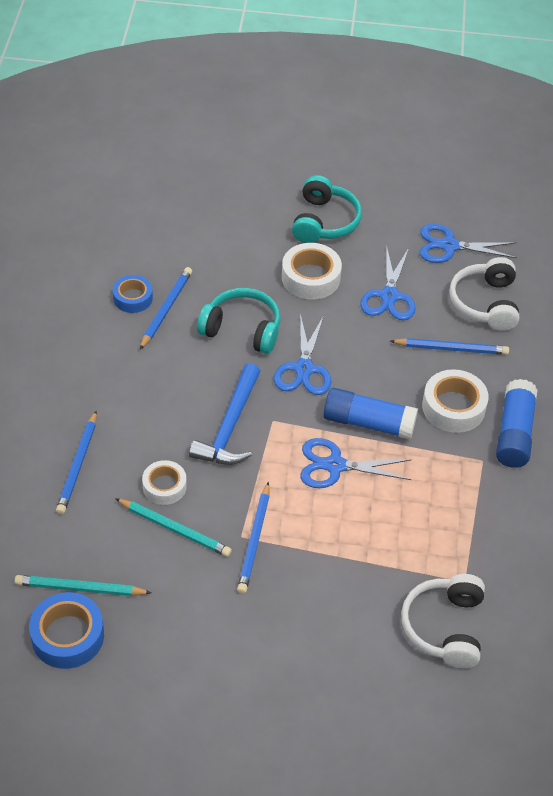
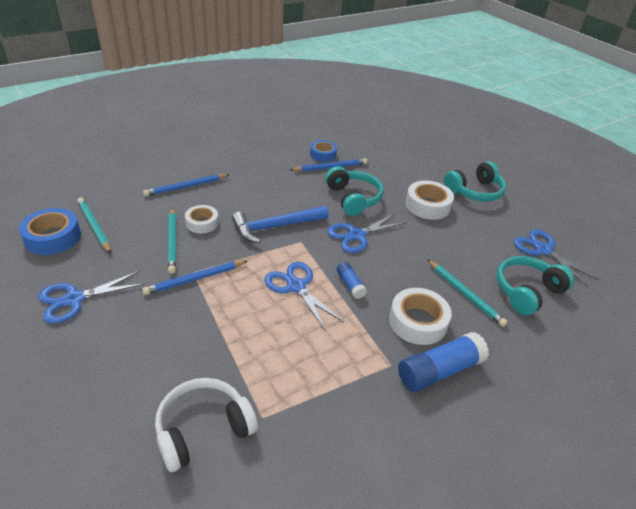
camera: 50 degrees right, 10 degrees down
blue glue stick [324,388,418,439] -> blue glue stick [337,262,367,299], size x0.53
blue scissors [360,245,416,320] -> blue scissors moved to [38,271,146,324]
blue pencil [390,338,509,355] -> turquoise pencil [427,259,508,327]
white headphones [449,257,519,331] -> turquoise headphones [497,256,574,315]

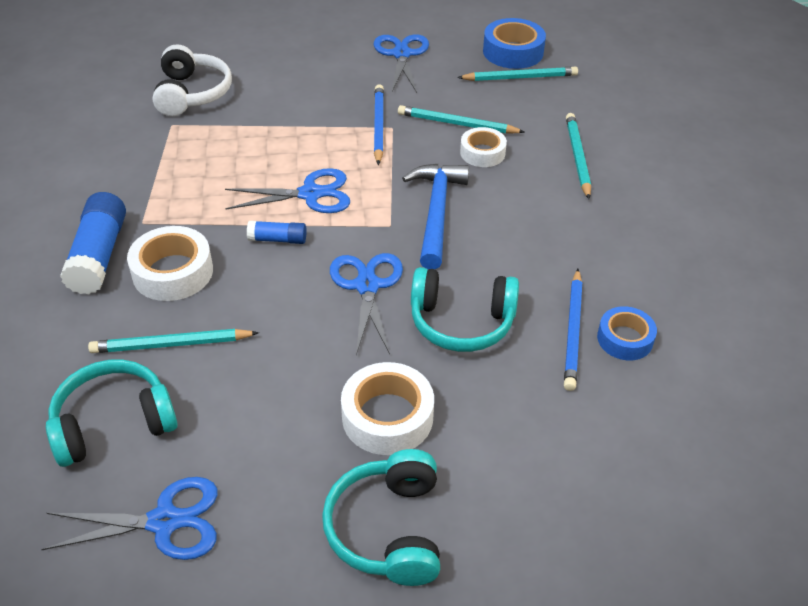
camera: 120 degrees right, 5 degrees up
blue pencil [143,174,230,197] -> turquoise pencil [566,113,591,199]
turquoise headphones [497,256,574,315] -> turquoise headphones turned 105 degrees counterclockwise [46,359,178,467]

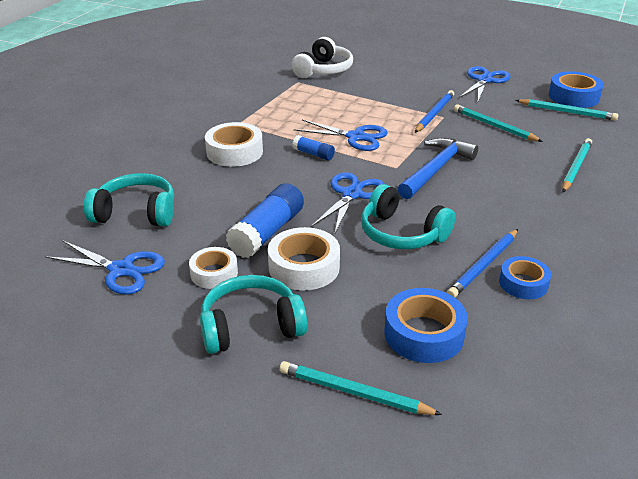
camera: 30 degrees right, 10 degrees down
blue glue stick [60,192,126,295] -> blue glue stick moved to [226,183,304,258]
turquoise pencil [88,329,259,353] -> turquoise pencil moved to [280,361,442,415]
turquoise headphones [322,449,440,586] -> turquoise headphones turned 45 degrees clockwise [200,275,307,354]
white tape [460,127,507,167] -> white tape moved to [189,247,238,289]
none -> blue tape [384,288,468,363]

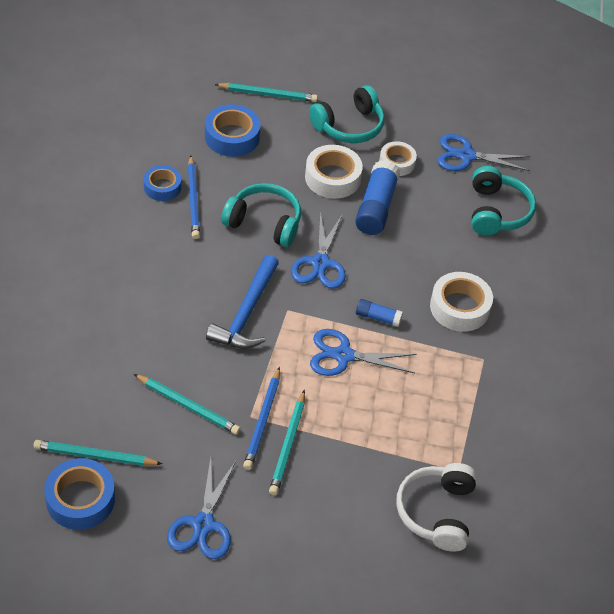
camera: 160 degrees right, 15 degrees up
turquoise headphones [84,173,174,226] -> turquoise headphones turned 75 degrees counterclockwise [471,166,536,236]
blue pencil [447,229,518,298] -> blue pencil turned 150 degrees clockwise [188,156,200,239]
turquoise pencil [562,138,592,192] -> turquoise pencil moved to [269,390,305,495]

